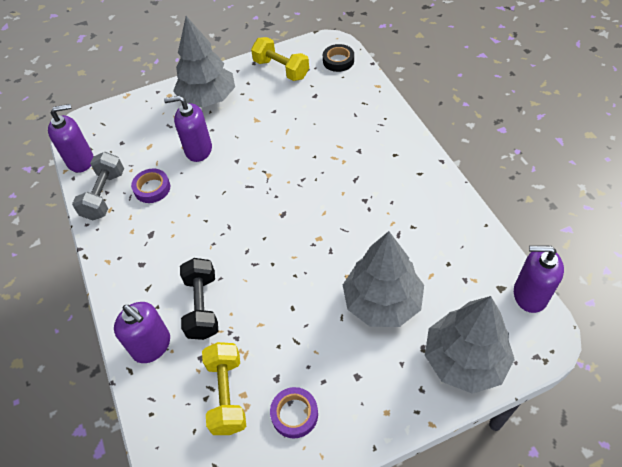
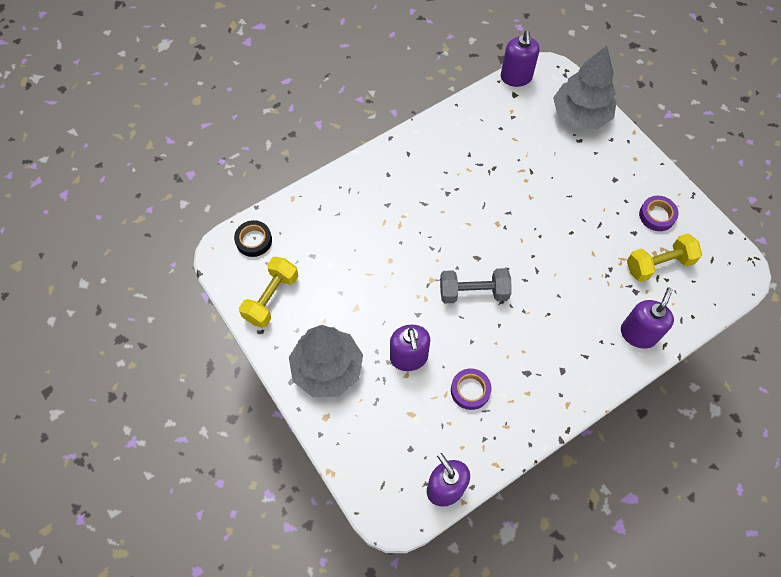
camera: 105 degrees left, 10 degrees up
grey dumbbell [72,152,124,221] -> grey dumbbell moved to [440,268,512,303]
black dumbbell [180,258,218,340] -> none
grey tree [343,231,424,327] -> none

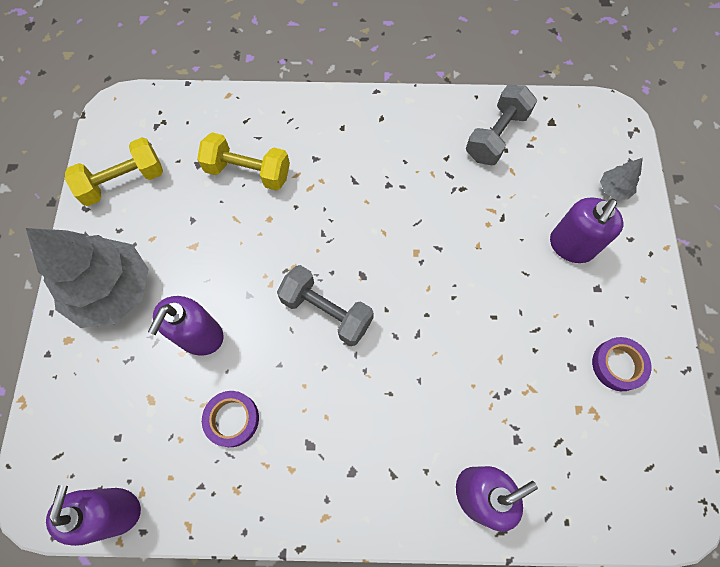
camera: 35 degrees right, 5 degrees up
black tape [234,220,272,257] -> none
purple soap dispenser [501,30,540,87] -> purple soap dispenser moved to [550,198,623,263]
grey tree [553,46,617,129] -> grey tree [600,158,643,200], size x0.42
yellow dumbbell [627,233,702,282] -> yellow dumbbell moved to [197,132,290,191]
none -> grey dumbbell [466,85,537,165]

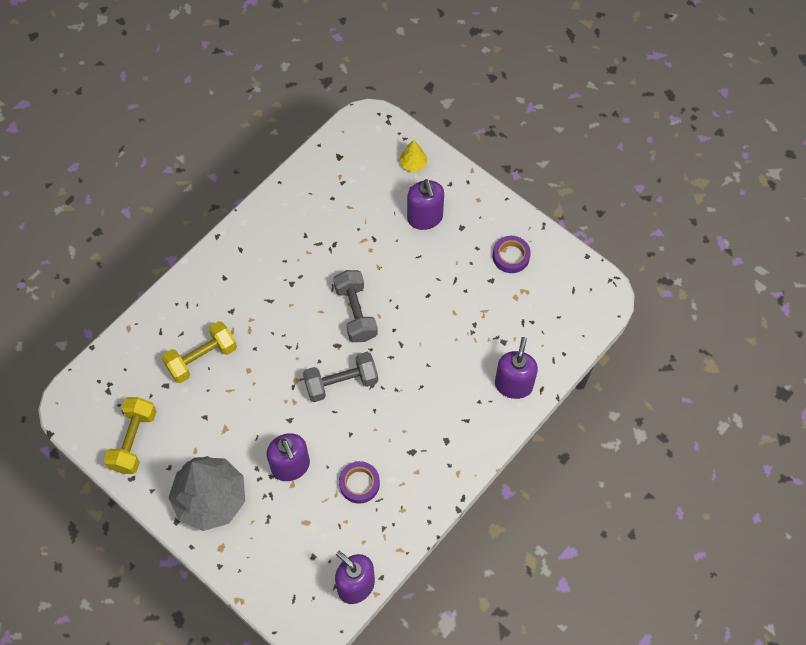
camera: 50 degrees left, 5 degrees down
grey dumbbell [466,85,537,165] -> grey dumbbell moved to [333,270,378,342]
grey tree [600,158,643,200] -> yellow tree [399,140,427,172]

